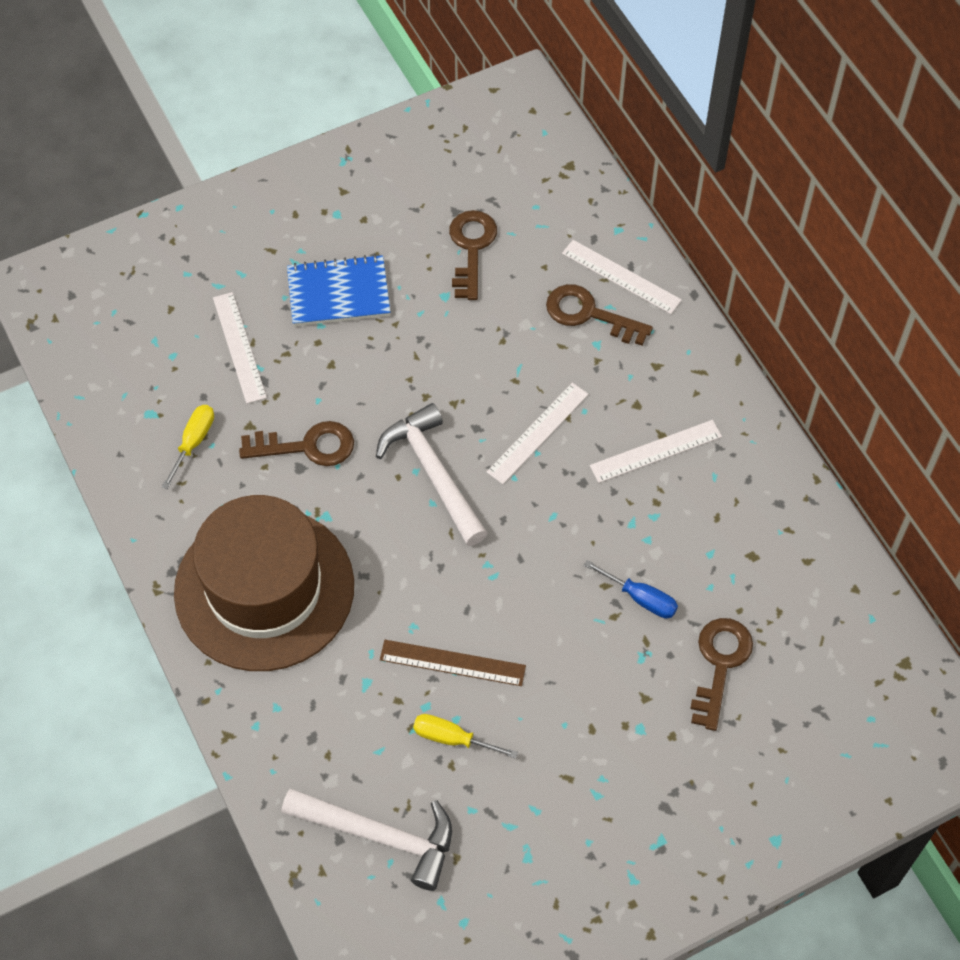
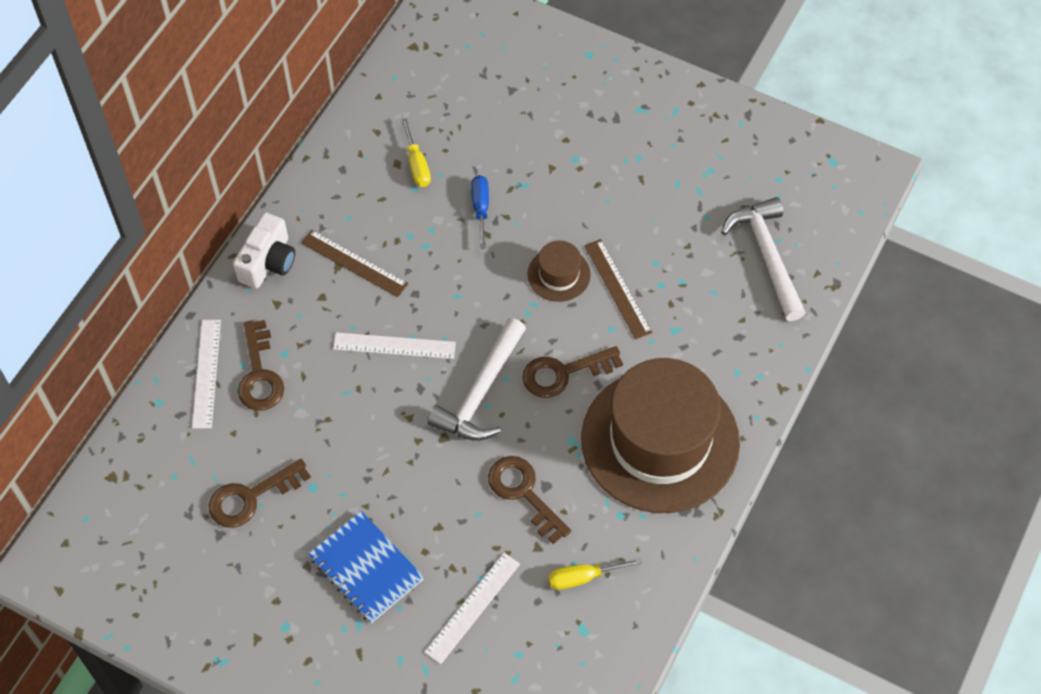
camera: 125 degrees left, 0 degrees up
yellow screwdriver [413,714,518,759] -> yellow screwdriver moved to [401,118,431,187]
white ruler [590,420,722,483] -> brown ruler [301,230,408,297]
brown key [690,618,753,731] -> brown key moved to [522,346,623,398]
none -> white camera [233,212,295,289]
none -> brown hat [528,241,591,302]

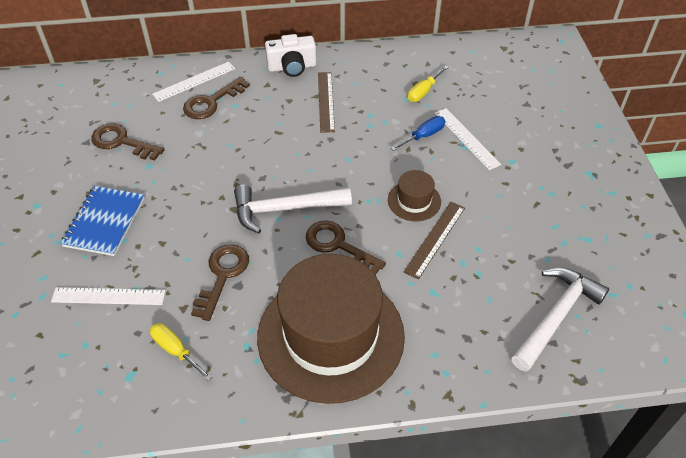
camera: 55 degrees right, 10 degrees down
white ruler [333,332,456,359] -> white ruler moved to [434,108,501,170]

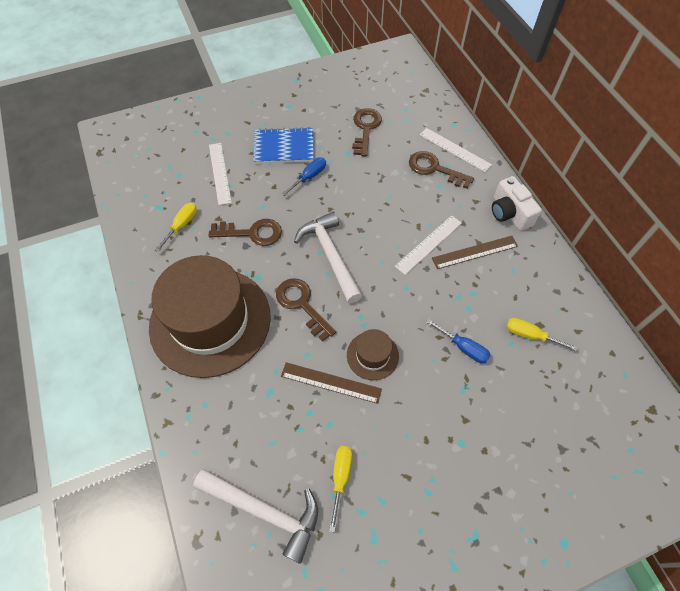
camera: 75 degrees right, 10 degrees up
brown key [306,220,386,275] -> brown key turned 60 degrees counterclockwise [276,278,336,342]
white ruler [434,108,501,170] -> white ruler moved to [395,215,462,275]
none -> blue screwdriver [282,157,326,196]
none -> yellow screwdriver [329,446,352,532]

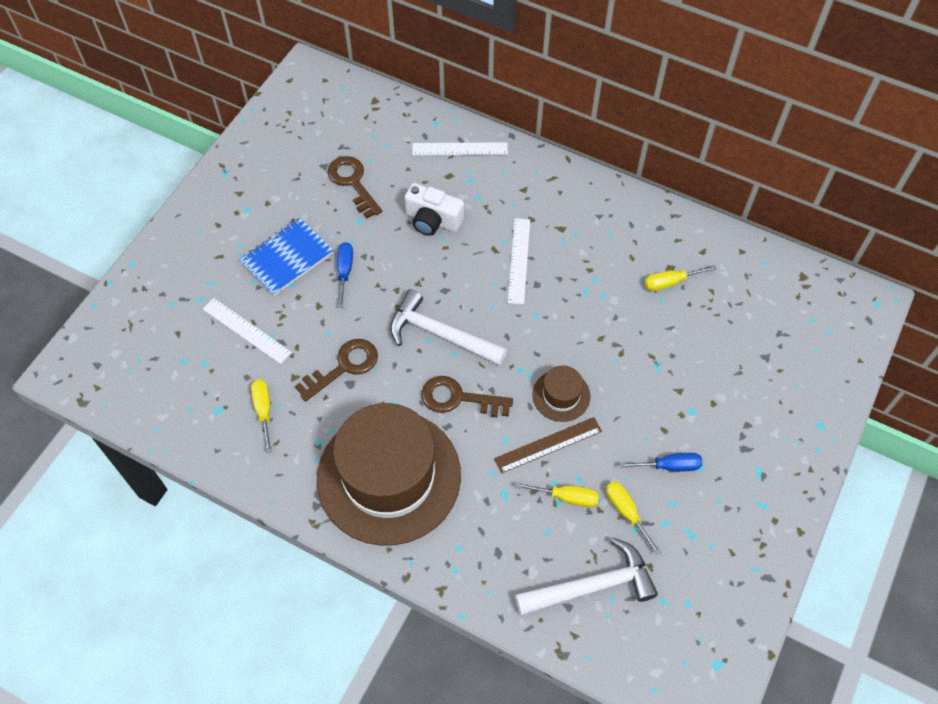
camera: 40 degrees left, 0 degrees up
brown key [409,151,474,189] -> none
blue screwdriver [426,319,491,364] -> blue screwdriver moved to [619,453,702,472]
brown ruler [432,236,518,269] -> none
white camera [492,176,542,231] -> white camera moved to [405,183,464,236]
none -> yellow screwdriver [515,482,599,507]

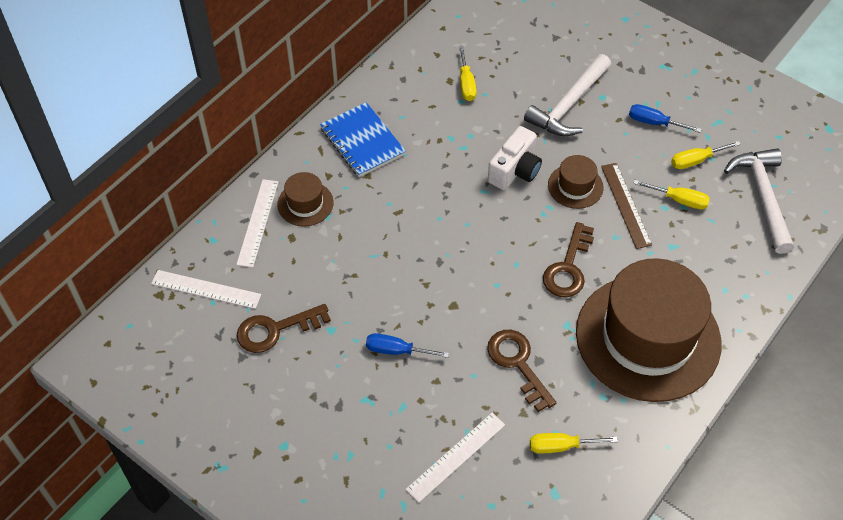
camera: 80 degrees left, 5 degrees down
blue notebook [240,218,333,296] -> blue notebook moved to [320,102,406,177]
white hammer [390,289,507,365] -> white hammer moved to [524,54,611,136]
white camera [405,183,464,236] -> white camera moved to [488,126,542,190]
white ruler [508,218,530,304] -> white ruler moved to [151,270,261,309]
yellow screwdriver [515,482,599,507] -> yellow screwdriver turned 90 degrees clockwise [633,180,710,209]
blue screwdriver [619,453,702,472] -> blue screwdriver turned 75 degrees counterclockwise [629,104,702,133]
none -> brown hat [277,172,333,226]

